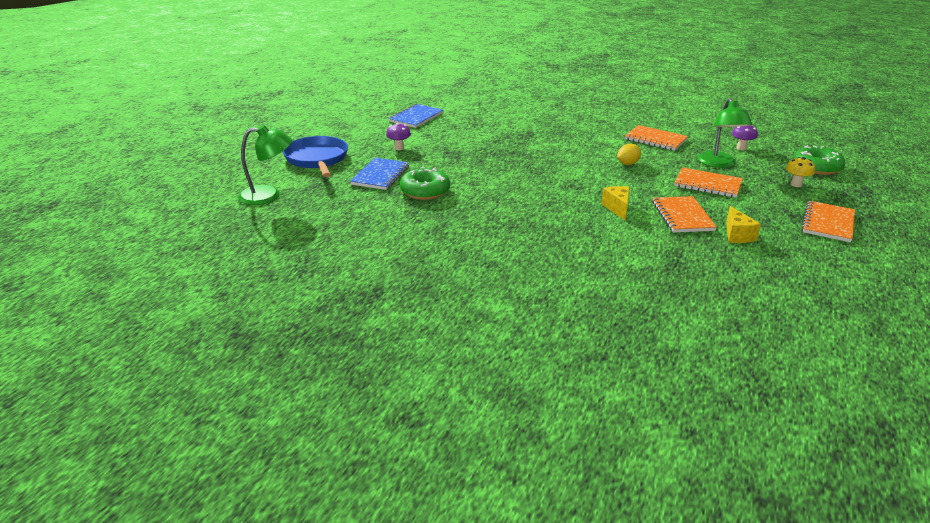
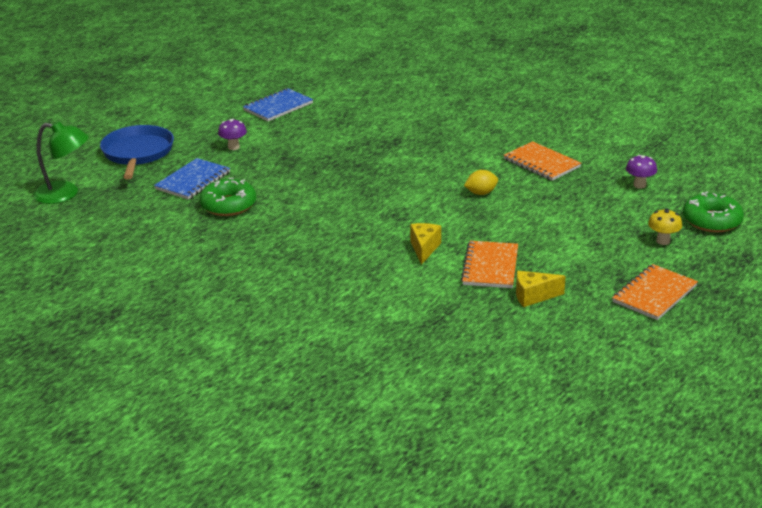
camera: 15 degrees right, 0 degrees up
orange notebook [674,167,743,198] -> none
green lamp [698,98,752,168] -> none
yellow cheese [726,206,761,243] -> yellow cheese turned 75 degrees clockwise [516,271,566,307]

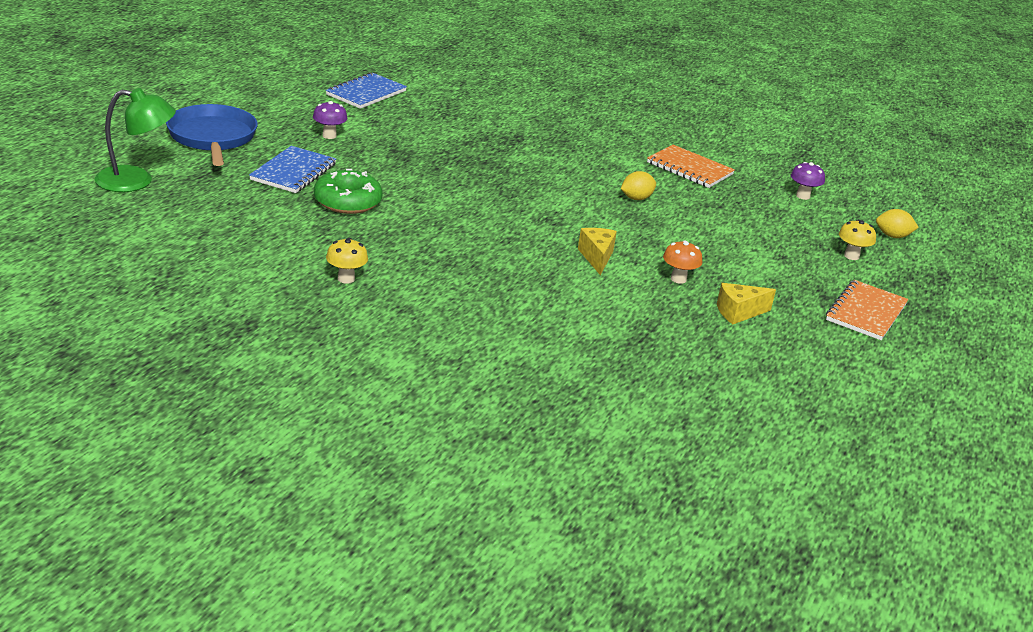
camera: 15 degrees left, 0 degrees up
orange notebook [461,241,518,288] -> orange mushroom [663,240,702,284]
green donut [683,192,744,233] -> yellow lemon [876,209,919,238]
none -> yellow mushroom [326,238,368,284]

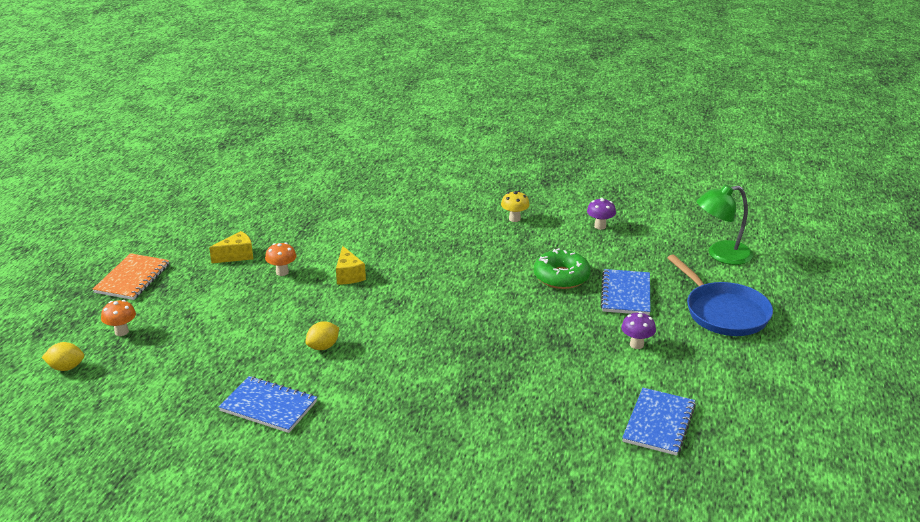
camera: 170 degrees right, 0 degrees up
orange notebook [647,145,735,188] -> blue notebook [219,376,317,433]
purple mushroom [791,162,825,200] -> purple mushroom moved to [587,198,616,230]
yellow mushroom [839,220,876,260] -> orange mushroom [101,300,136,336]

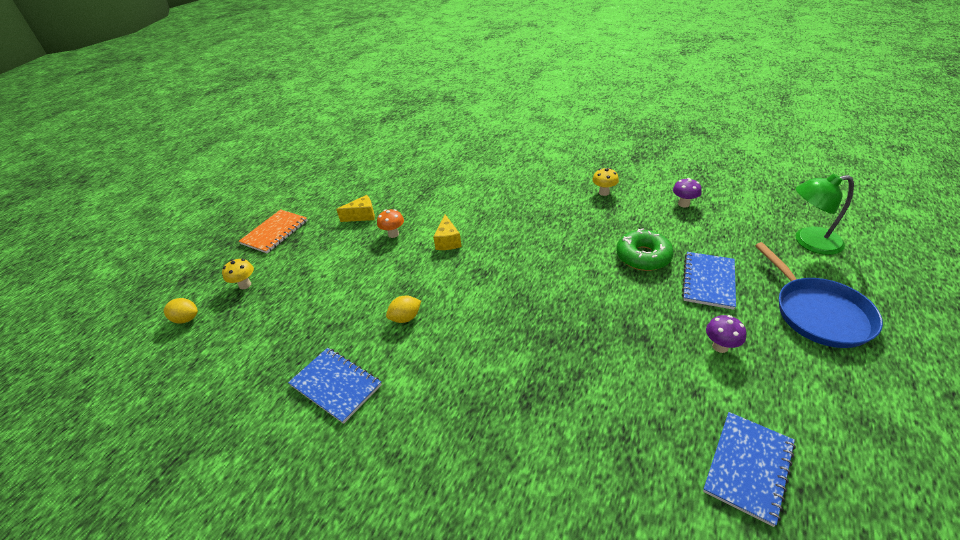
camera: 15 degrees right, 10 degrees up
orange mushroom [101,300,136,336] -> yellow mushroom [222,259,254,289]

